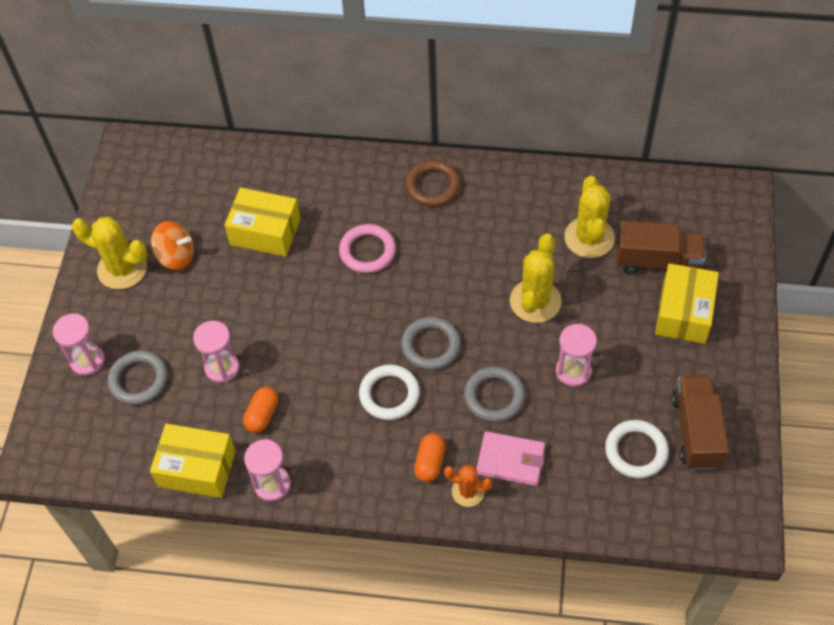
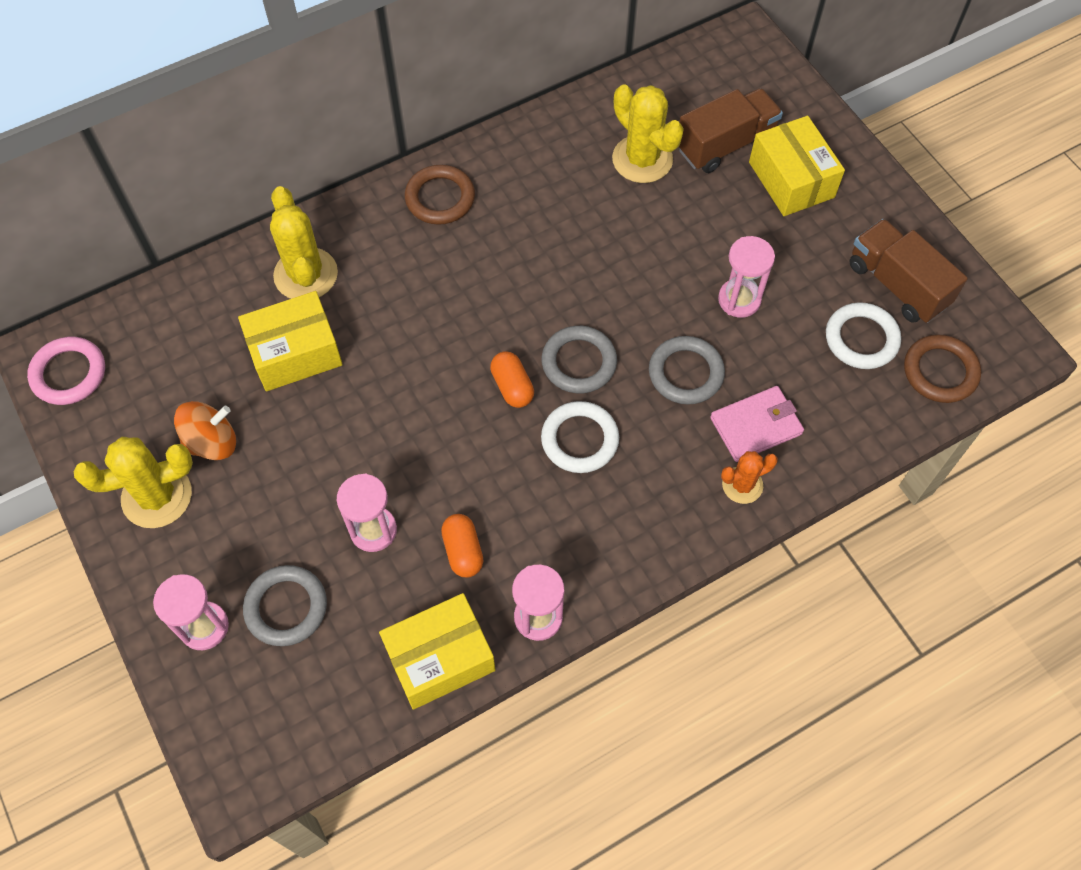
camera: 40 degrees left, 5 degrees up
pink ring [339,224,396,273] -> pink ring moved to [27,337,105,405]
orange capsule [414,433,445,482] -> orange capsule moved to [490,351,534,408]
yellow cactus [510,233,562,323] -> yellow cactus moved to [270,186,338,299]
none -> brown ring [904,334,981,403]

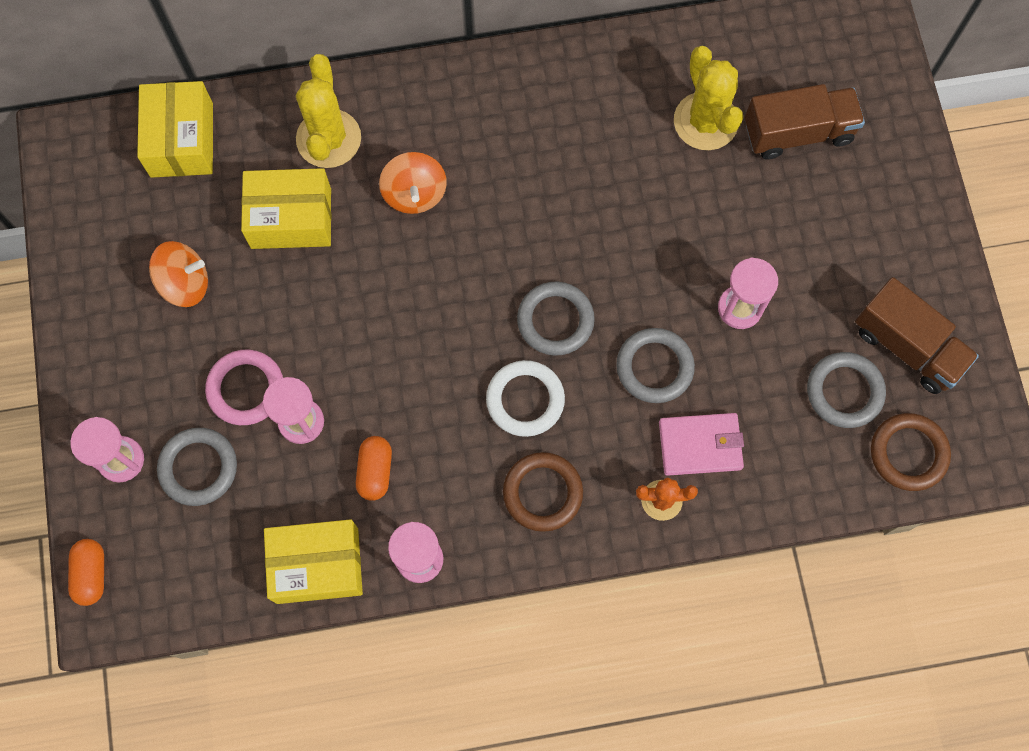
camera: 20 degrees right, 10 degrees up
pink ring [27,337,105,405] -> pink ring moved to [205,350,283,425]
yellow cactus [73,437,193,528] -> none
brown ring [405,165,475,225] -> brown ring moved to [503,452,583,532]
orange capsule [490,351,534,408] -> orange capsule moved to [68,539,104,606]
yellow box [749,116,845,216] -> yellow box moved to [137,81,213,178]
white ring [826,302,901,369] -> grey ring [807,352,886,428]
brown truck [850,219,968,323] -> brown truck turned 150 degrees clockwise [855,277,979,394]
none -> orange spinning top [379,152,447,214]

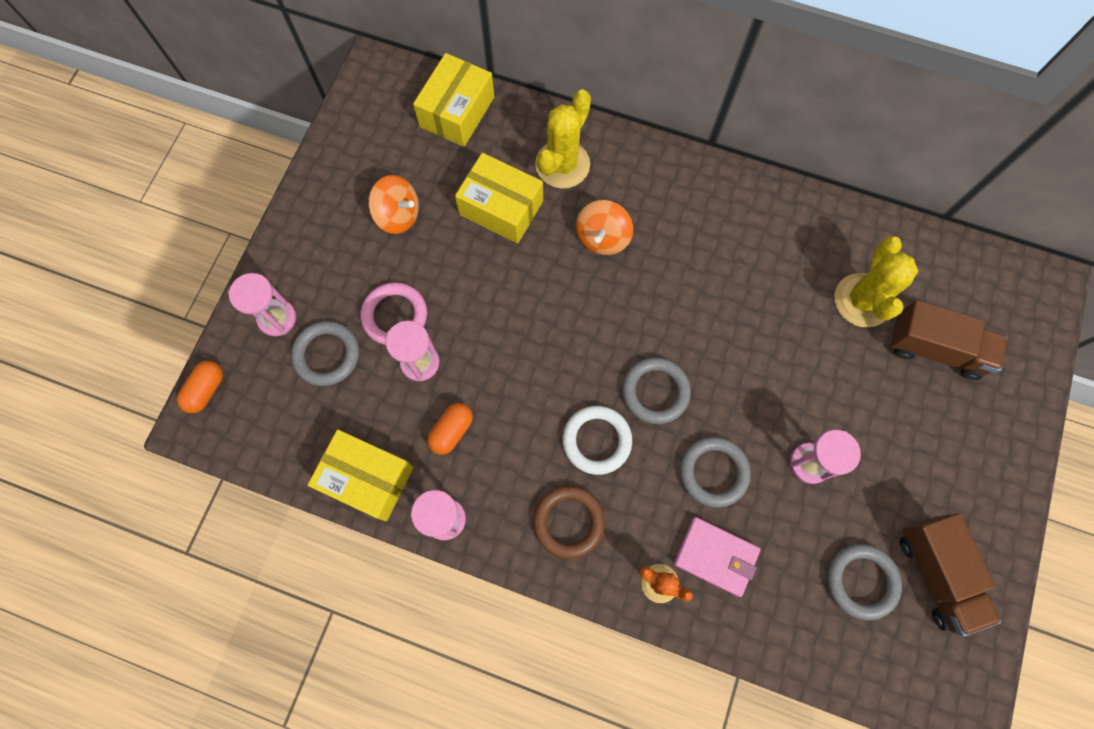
camera: 30 degrees right, 0 degrees up
brown ring [871,413,951,491] -> none

